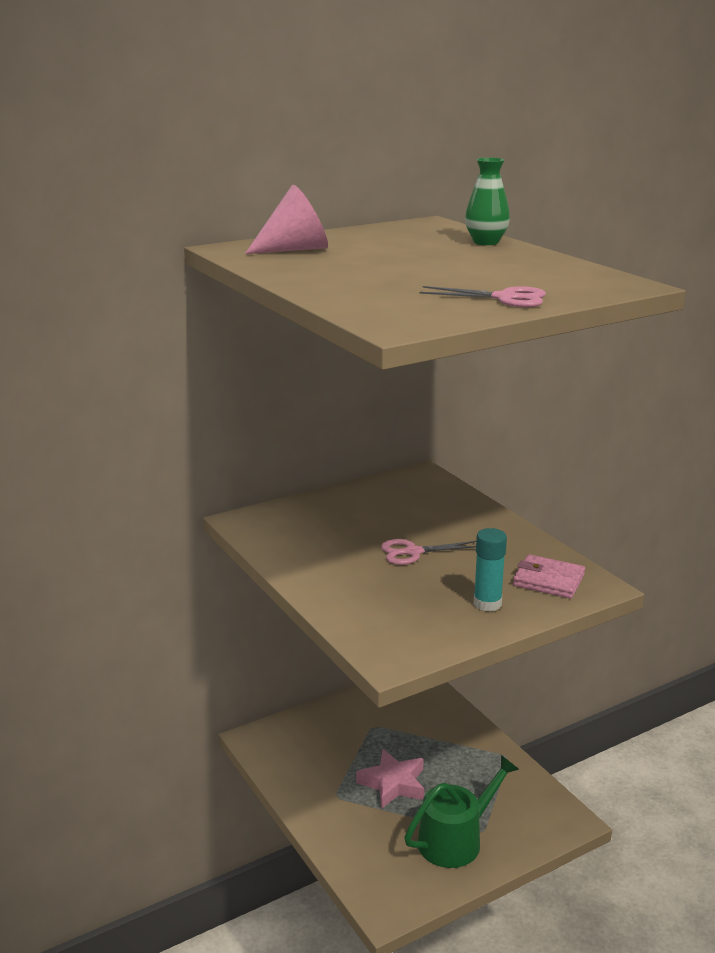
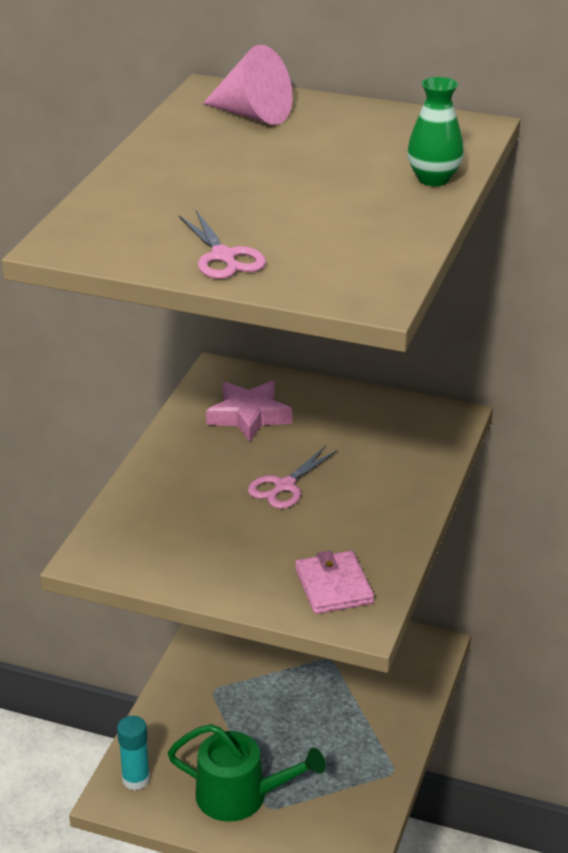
camera: 50 degrees right, 10 degrees up
pink star [356,749,424,809] -> pink star moved to [206,381,292,442]
pink scissors [381,539,476,565] -> pink scissors turned 90 degrees counterclockwise [248,446,338,509]
turquoise glue stick [474,528,507,612] -> turquoise glue stick moved to [117,716,150,790]

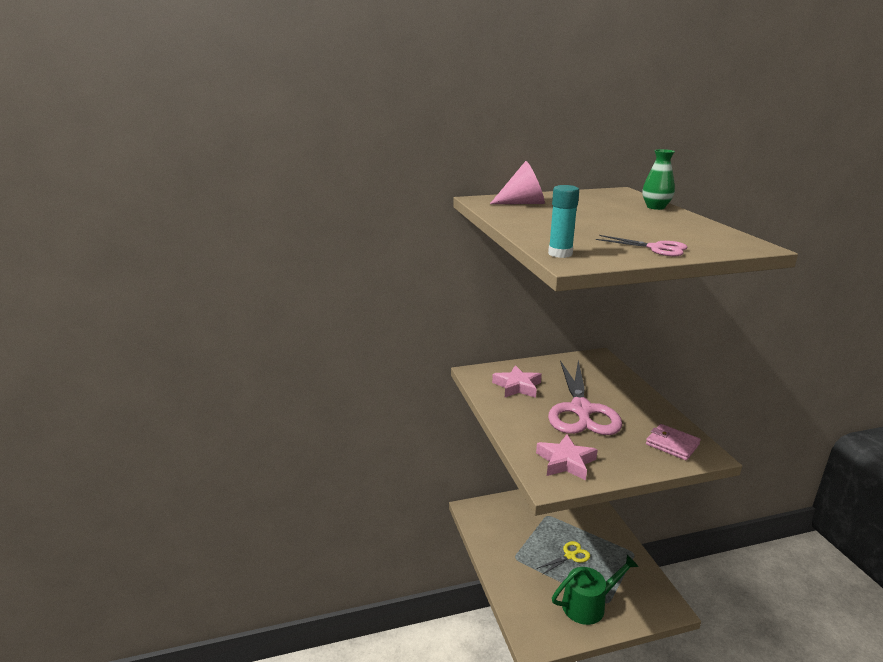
camera: 35 degrees left, 10 degrees down
turquoise glue stick [117,716,150,790] -> turquoise glue stick moved to [548,185,579,258]
pink scissors [248,446,338,509] -> pink scissors [548,360,622,435], size x2.21
none -> pink star [536,435,598,481]
none -> yellow scissors [537,541,590,575]

